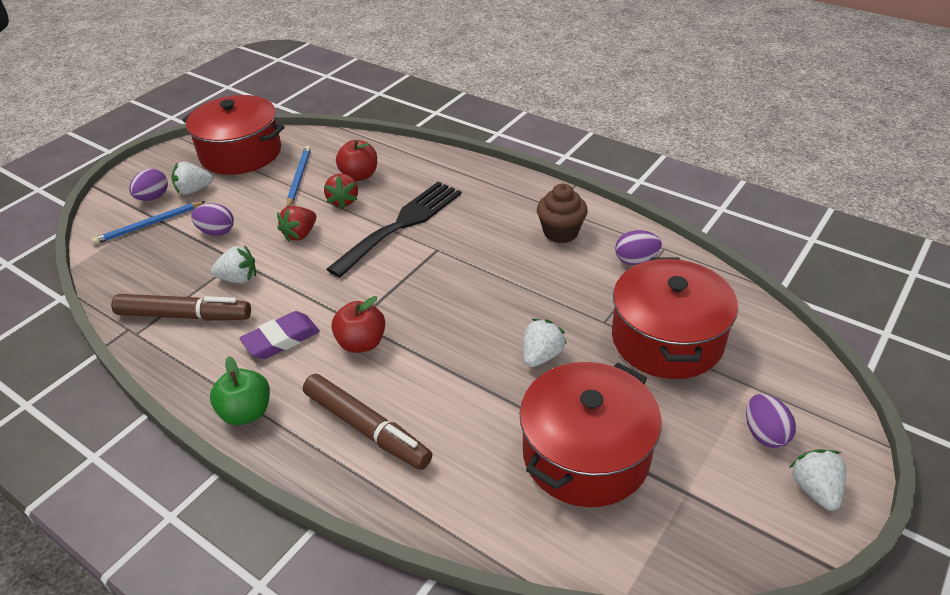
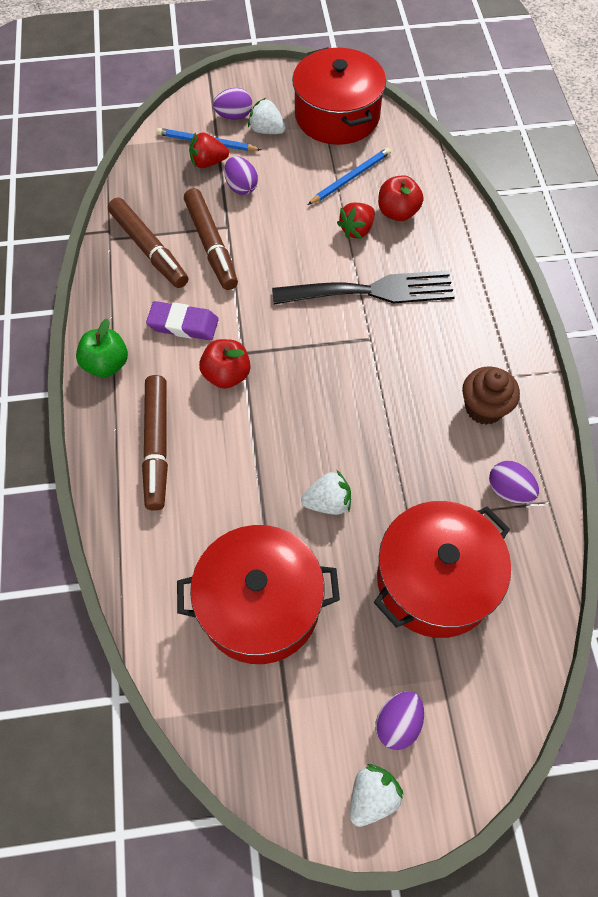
camera: 45 degrees right, 20 degrees up
white strawberry [211,245,256,283] -> brown marker [184,188,238,290]
red strawberry [277,206,317,242] -> red strawberry moved to [189,132,229,168]

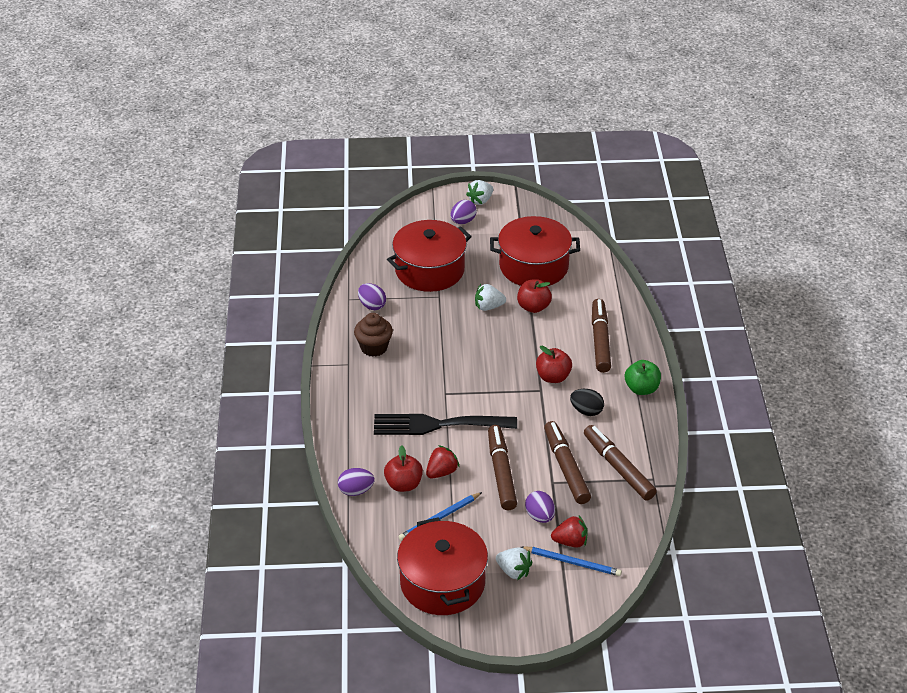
camera: 175 degrees left, 20 degrees down
purple eraser [146,301,219,340] -> black egg [570,389,604,416]
purple egg [213,88,252,120] -> purple egg moved to [338,468,375,496]
none -> brown marker [488,425,517,510]
none -> red apple [517,279,552,313]

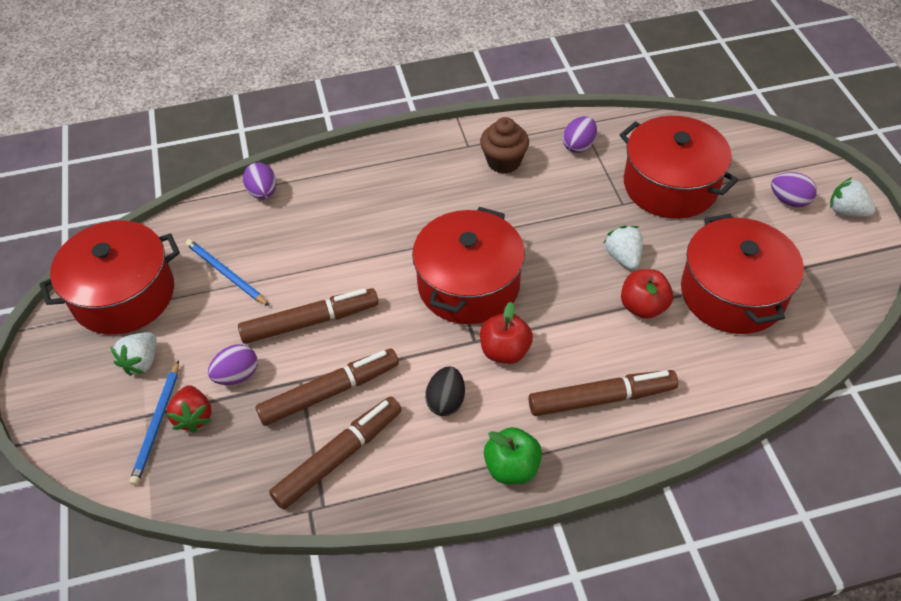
camera: 80 degrees right, 10 degrees up
black fork [374,414,517,435] -> none
red apple [384,445,423,492] -> none
red strawberry [426,445,460,478] -> none
none -> red pot [412,207,525,324]

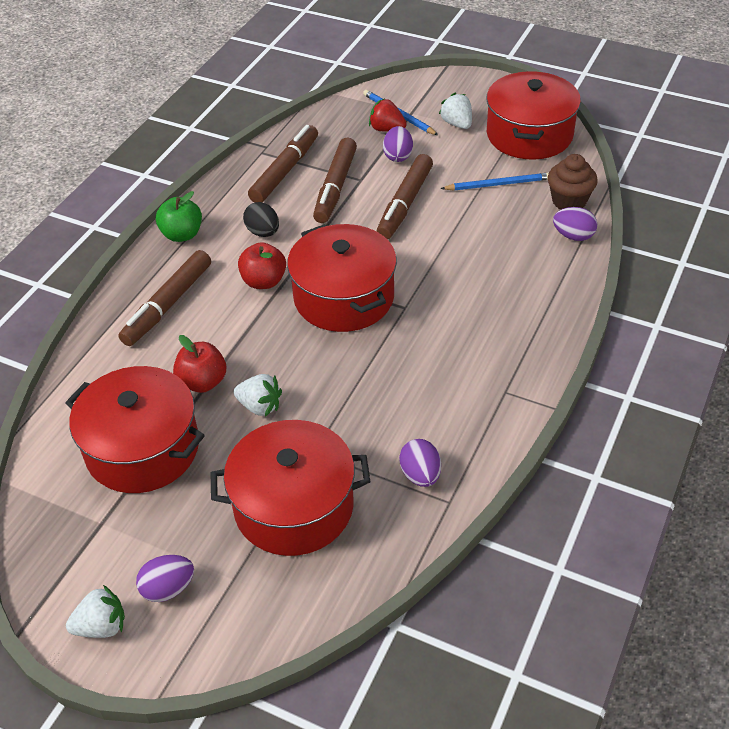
camera: 130 degrees right, 5 degrees down
brown marker [269,397,402,510] -> brown marker turned 150 degrees counterclockwise [248,125,318,203]
brown cupcake [480,117,529,174] -> brown cupcake moved to [548,154,598,209]

